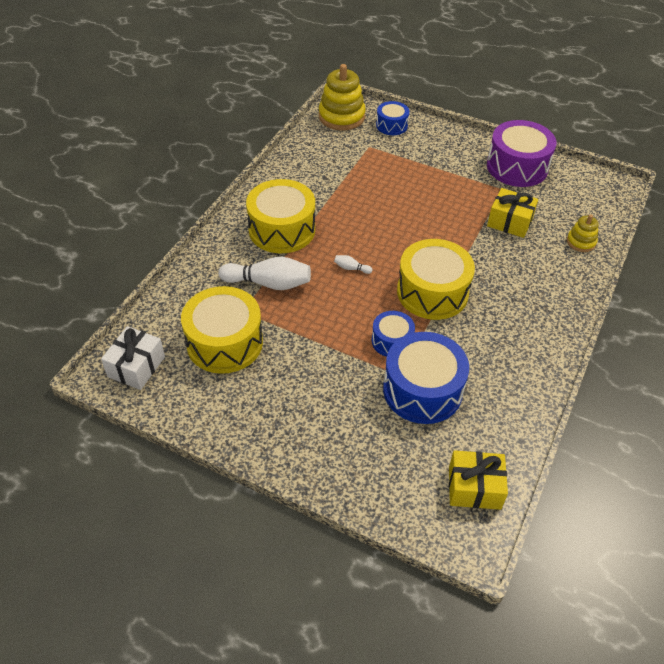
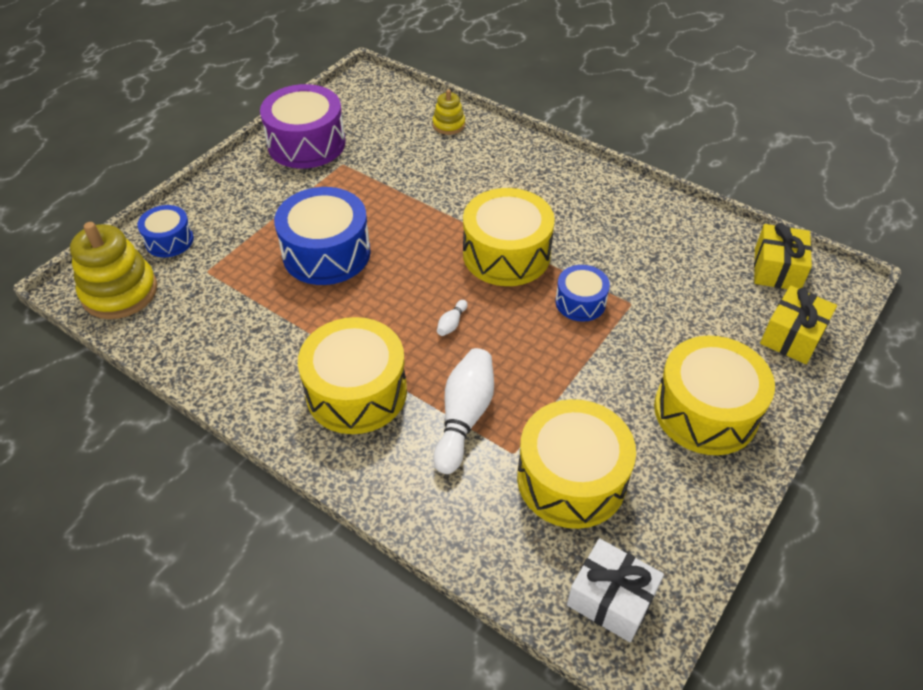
camera: 80 degrees left, 0 degrees up
blue drum [383,332,469,424] -> blue drum moved to [274,187,371,285]
yellow gift [487,188,538,238] -> yellow gift moved to [760,285,837,364]
none -> yellow drum [654,336,775,455]

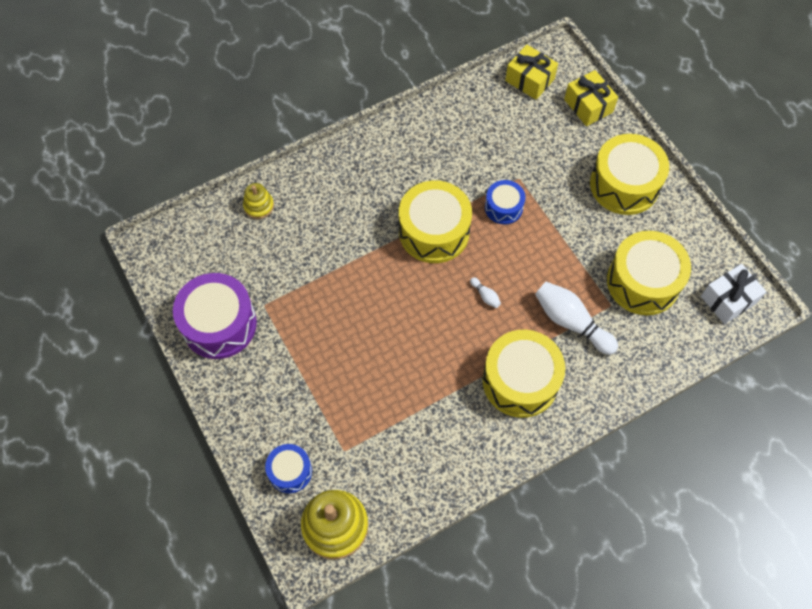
camera: 65 degrees left, 15 degrees up
blue drum [274,187,371,285] -> none

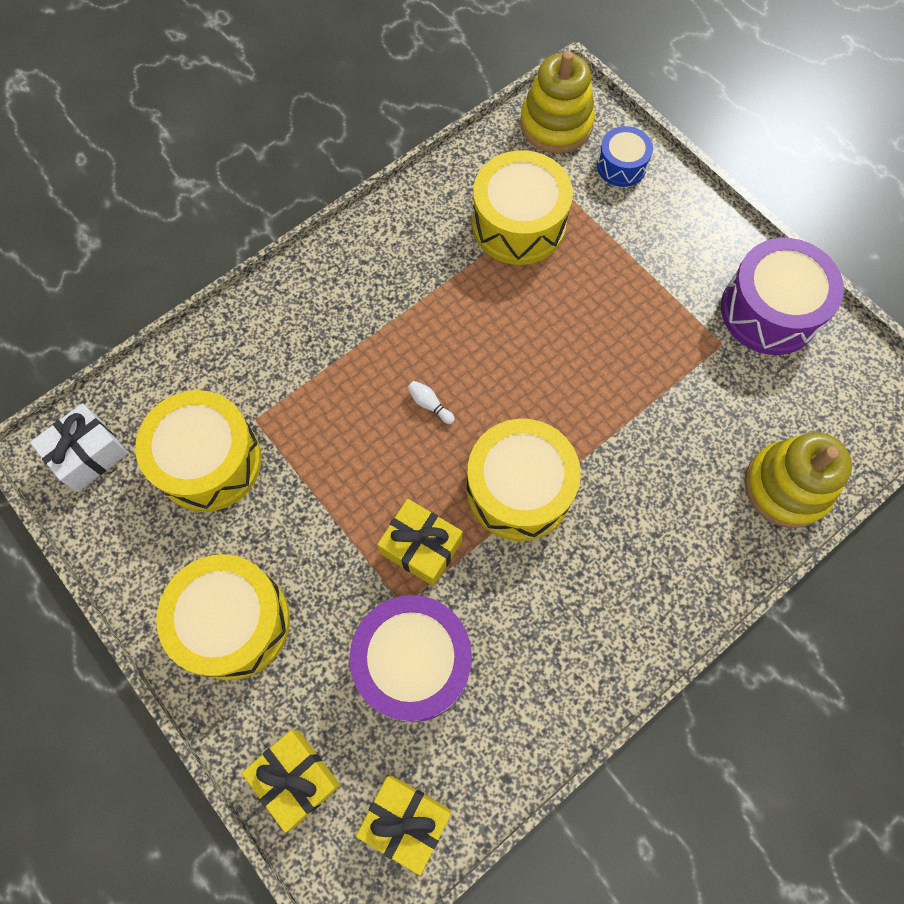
camera: 170 degrees right, 5 degrees up
yellow stacking toy [243,183,274,219] -> yellow stacking toy [744,432,852,528], size x1.88
yellow drum [482,330,565,418] -> yellow drum moved to [472,150,573,265]
blue drum [485,180,525,224] -> yellow gift [377,499,463,586]
white bowling pin [535,282,618,355] -> none
none -> purple drum [350,595,472,722]

